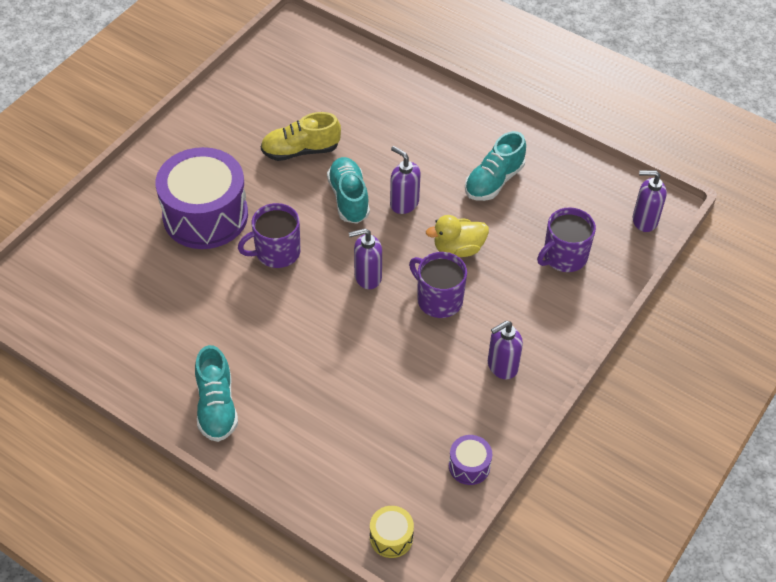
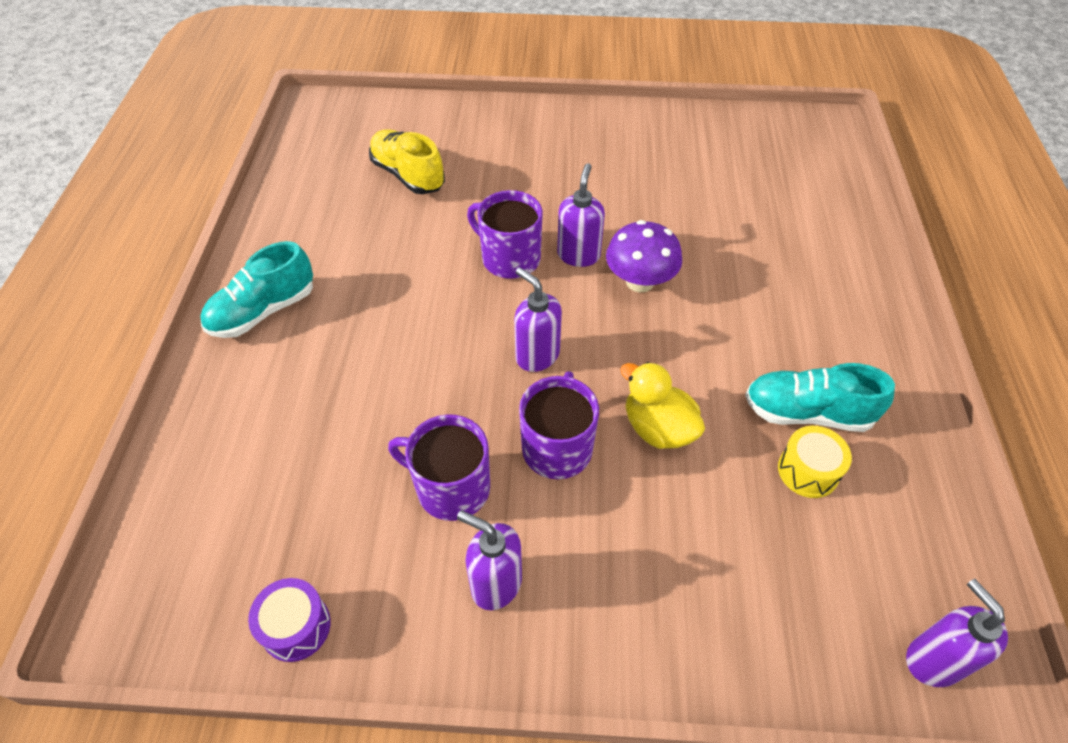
camera: 60 degrees right, 0 degrees up
purple drum [156,147,248,249] -> none
yellow shoe [260,112,341,161] -> yellow shoe moved to [369,129,445,194]
turquoise shoe [327,157,370,224] -> purple mushroom [606,220,682,292]
yellow drum [370,506,414,558] -> yellow drum moved to [778,426,852,498]
purple soap dispenser [390,146,421,214] -> purple soap dispenser moved to [557,163,605,267]
purple mug [537,207,596,272] -> purple mug moved to [388,414,490,521]

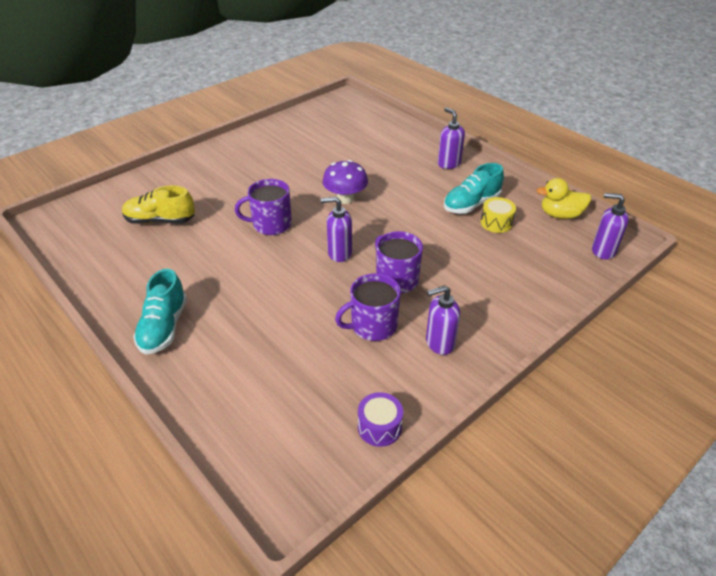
camera: 45 degrees left, 10 degrees down
purple soap dispenser [557,163,605,267] -> purple soap dispenser moved to [438,107,465,169]
yellow duck [620,362,705,449] -> yellow duck moved to [537,178,591,219]

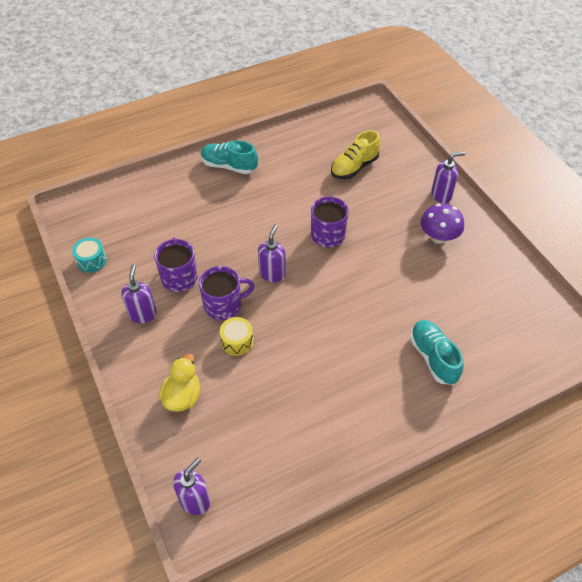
camera: 105 degrees right, 10 degrees up
yellow shoe [122,185,195,224] -> yellow shoe turned 150 degrees counterclockwise [331,130,381,179]
purple mushroom [322,160,368,204] -> purple mushroom moved to [421,203,464,244]
purple drum [358,392,403,447] -> turquoise drum [72,237,107,273]
purple soap dispenser [438,107,465,169] -> purple soap dispenser moved to [431,152,465,203]
turquoise shoe [444,163,504,214] -> turquoise shoe moved to [410,320,464,385]
yellow drum [481,197,516,233] -> yellow drum moved to [220,317,253,356]
yellow duck [537,178,591,219] -> yellow duck moved to [159,354,200,412]

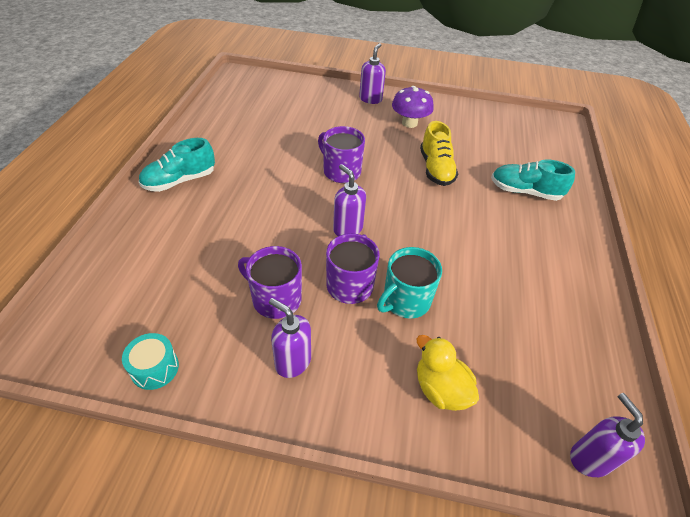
camera: 55 degrees left, 5 degrees down
yellow drum [220,317,253,356] -> turquoise mug [377,247,442,319]
yellow shoe [331,130,381,179] -> yellow shoe moved to [420,121,458,186]

